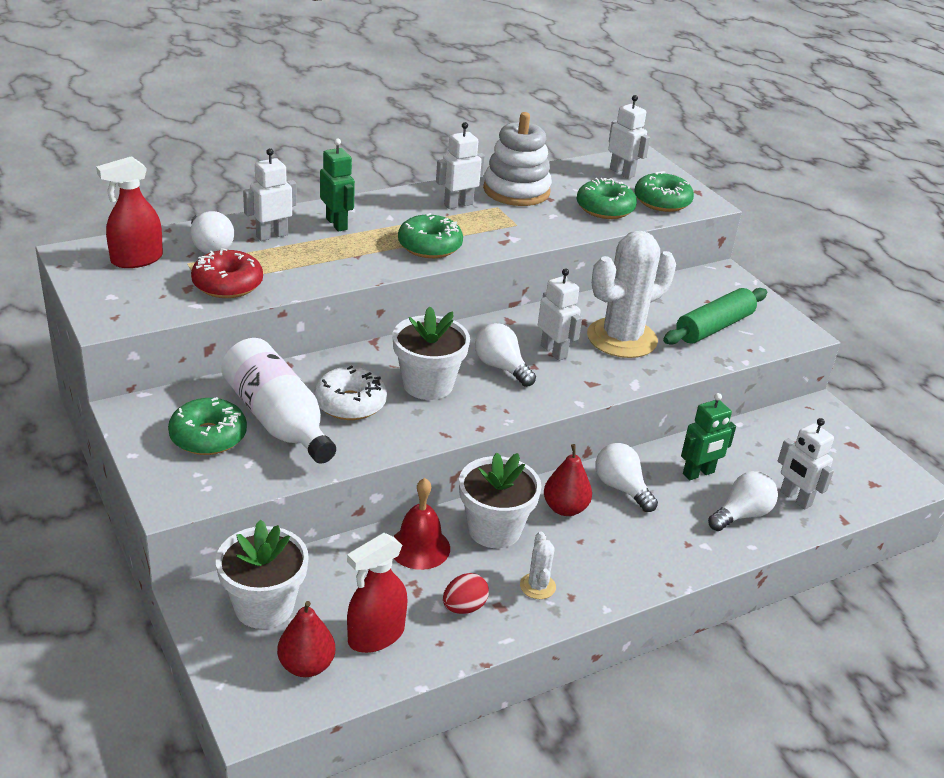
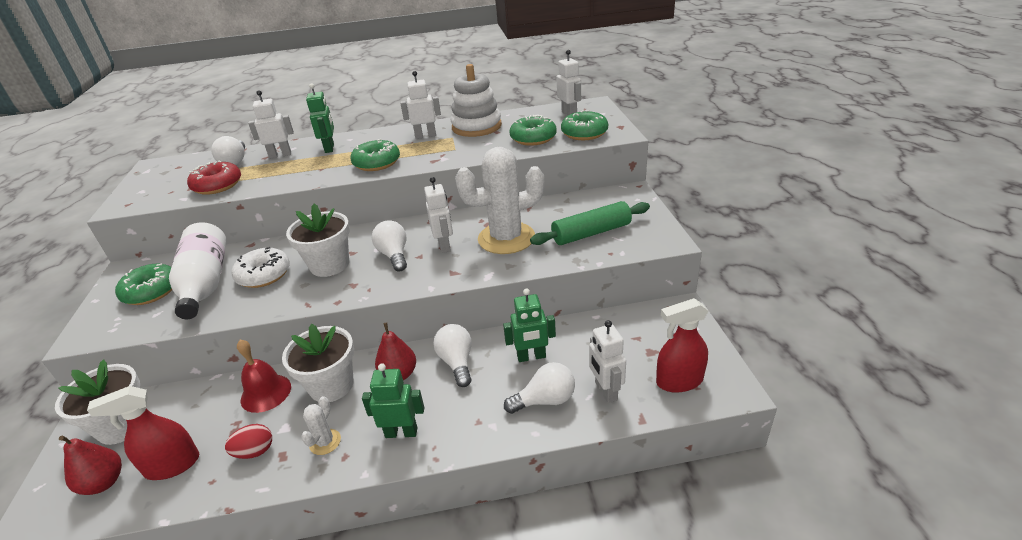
camera: 25 degrees right, 0 degrees up
red spray bottle [96,156,163,268] -> red spray bottle moved to [656,298,708,393]
none -> green robot [362,363,425,438]

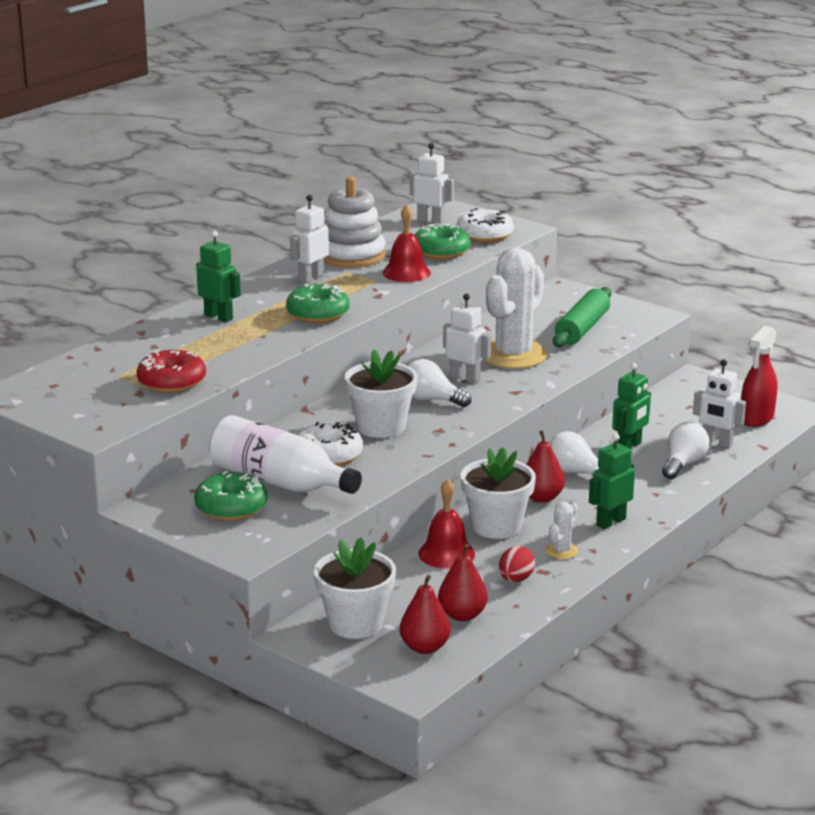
camera: 45 degrees left, 10 degrees down
red spray bottle [87,386,199,480] -> red pear [438,544,488,621]
white light bulb [211,136,245,165] -> none
white robot [248,90,294,159] -> none
white cactus [301,396,341,455] -> white cactus turned 60 degrees clockwise [546,501,579,559]
green donut [561,110,608,140] -> white donut [456,208,514,243]
none -> red bell [382,204,431,282]

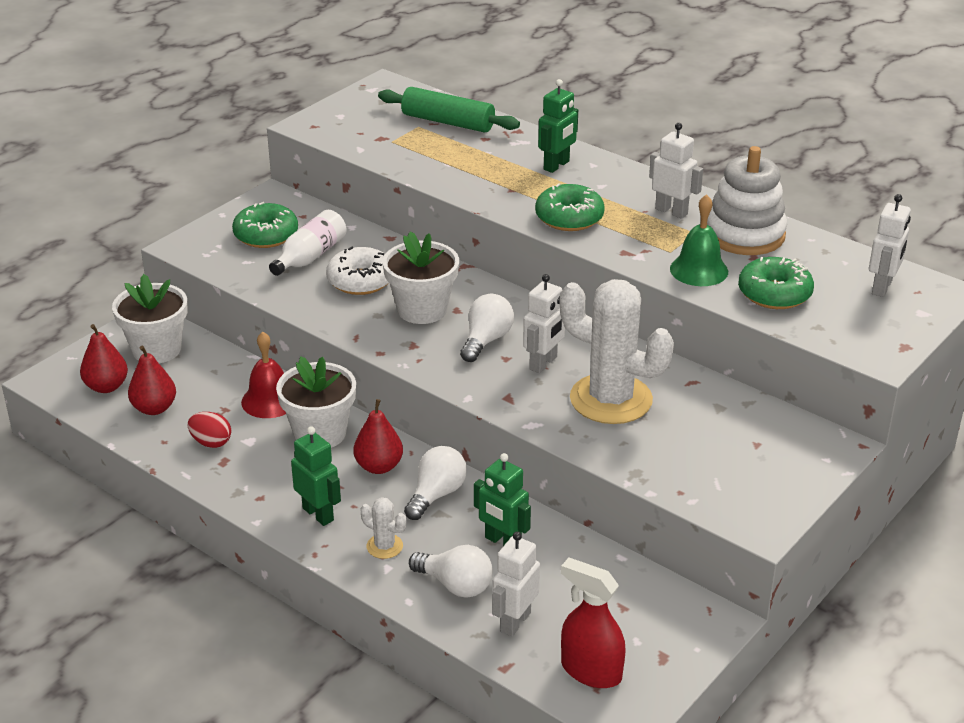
camera: 90 degrees right, 10 degrees up
red donut [137,350,206,393] -> none
white bottle [209,415,362,494] -> white bottle [269,210,347,276], size x0.66
red bell [382,204,431,282] -> green bell [670,194,728,286]
white donut [456,208,514,243] -> none
white cactus [546,501,579,559] -> white cactus moved to [360,497,406,559]
green rolling pin [553,287,612,347] -> green rolling pin moved to [378,87,520,133]

